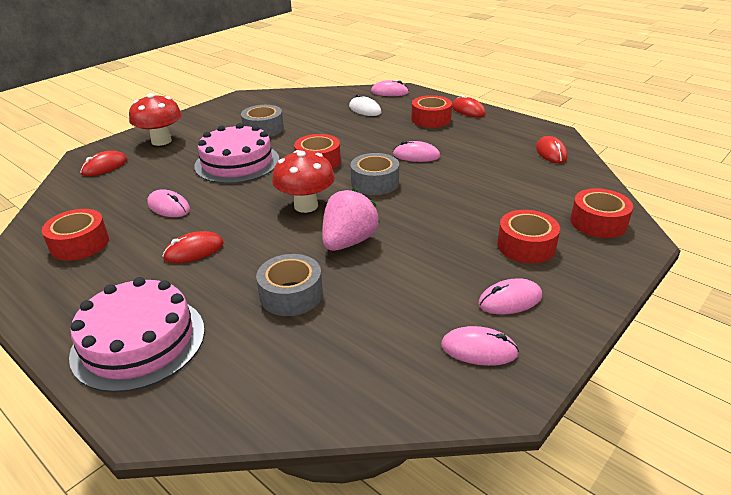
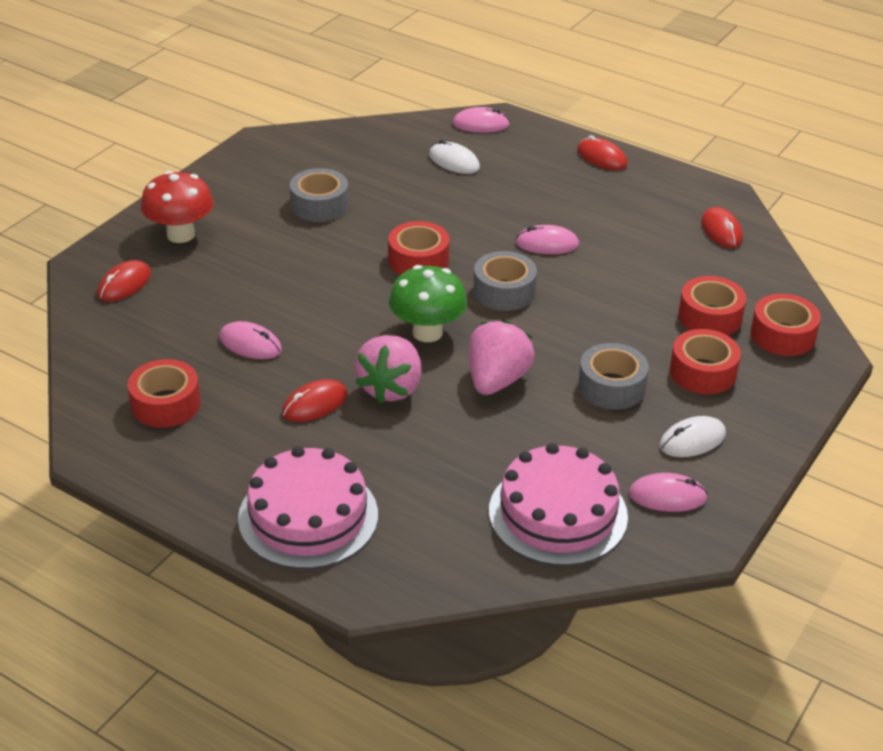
camera: 10 degrees left, 5 degrees up
pink cake [194,123,280,184] -> pink cake moved to [489,443,628,566]
grey tape [256,254,323,316] -> grey tape moved to [578,343,649,410]
red mushroom [272,150,335,213] -> green mushroom [389,265,467,342]
red tape [411,95,452,128] -> red tape moved to [678,276,746,336]
pink mouse [478,278,542,314] -> white mouse [660,416,726,457]
none -> pink strawberry [355,335,422,404]

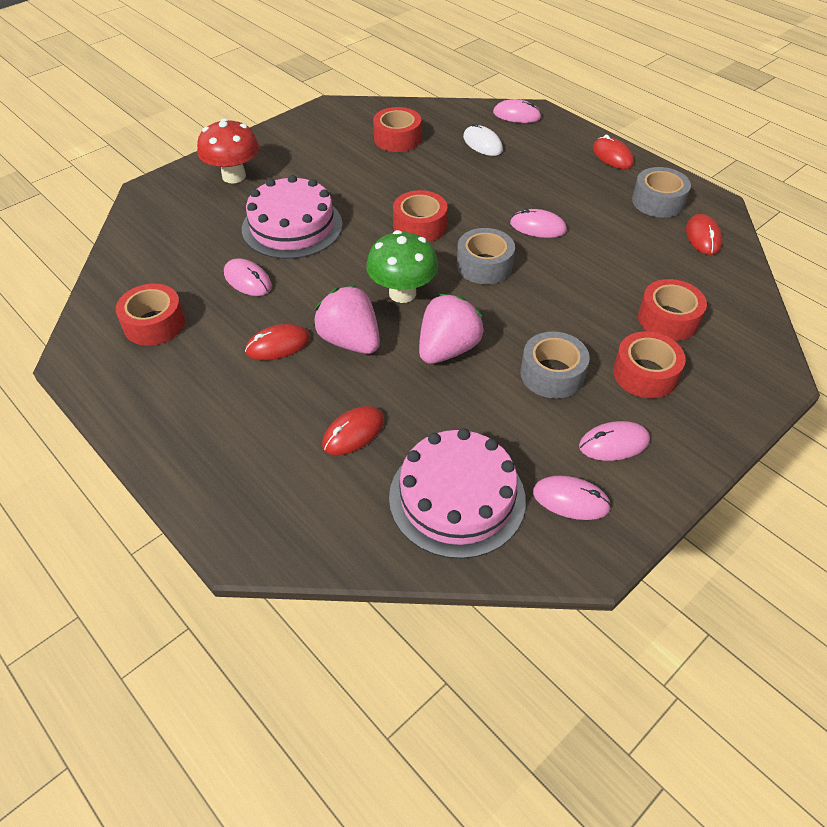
camera: 15 degrees right, 10 degrees up
red mouse [97,260,151,302] -> red mouse moved to [322,406,384,455]
pink cake [238,446,378,569] -> pink cake moved to [242,175,343,259]
grey tape [290,168,349,222] -> grey tape moved to [632,167,691,218]
pink strawberry [355,335,422,404] -> pink strawberry turned 105 degrees clockwise [313,285,380,354]
white mouse [660,416,726,457] -> pink mouse [579,421,650,461]
red tape [750,294,821,356] -> red tape moved to [373,107,421,152]

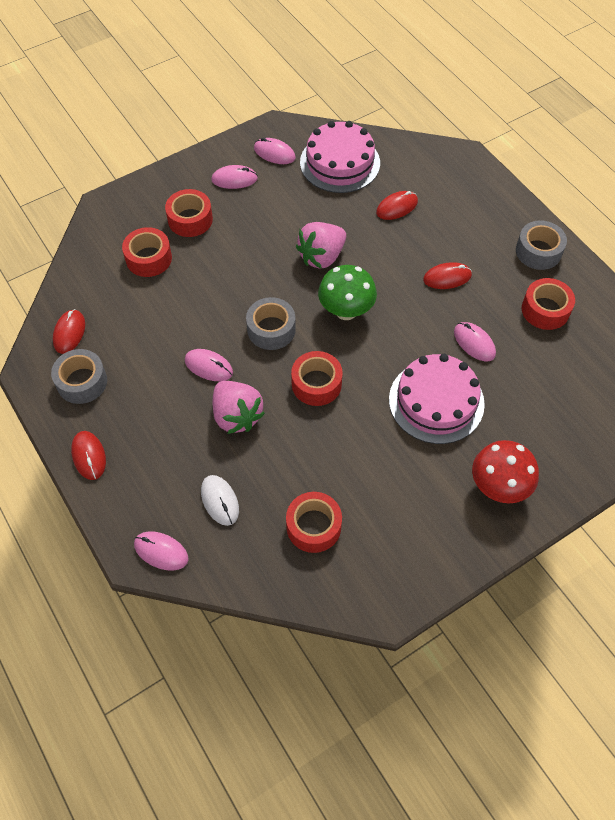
camera: 170 degrees left, 10 degrees up
pink strawberry [313,285,380,354] -> pink strawberry moved to [213,381,265,434]
grey tape [521,331,590,399] -> grey tape moved to [516,220,567,270]

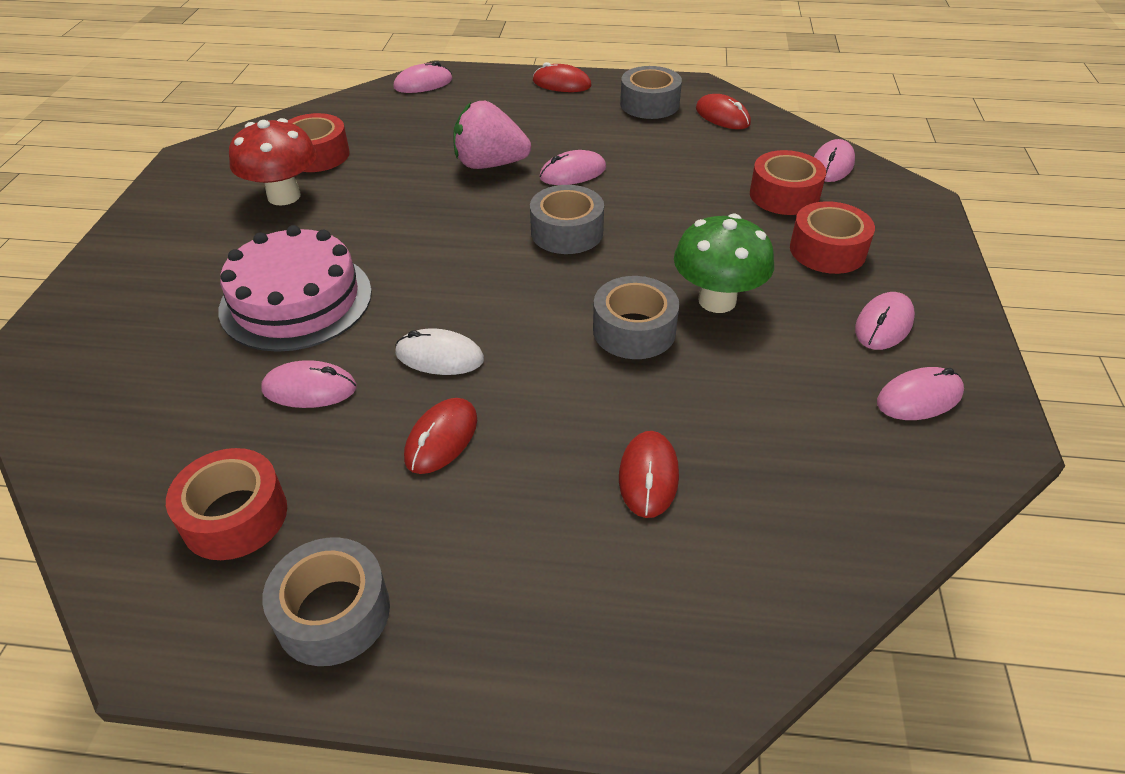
camera: 130 degrees right, 15 degrees down
white mouse [201,475,239,526] -> white mouse moved to [395,329,484,375]
red tape [291,351,343,406] -> none
pink strawberry [296,222,346,269] -> grey tape [593,276,679,359]
pink cake [300,121,380,193] -> none
green mushroom [318,265,377,320] -> green mushroom moved to [674,214,774,313]
red mushroom [472,440,539,503] -> red mushroom moved to [229,118,317,206]
none -> pink mouse [814,139,855,182]

